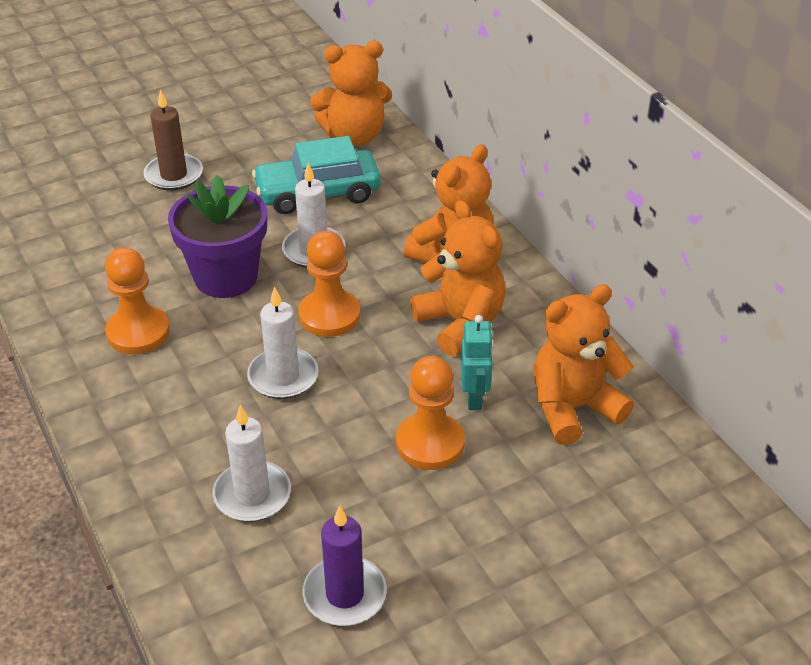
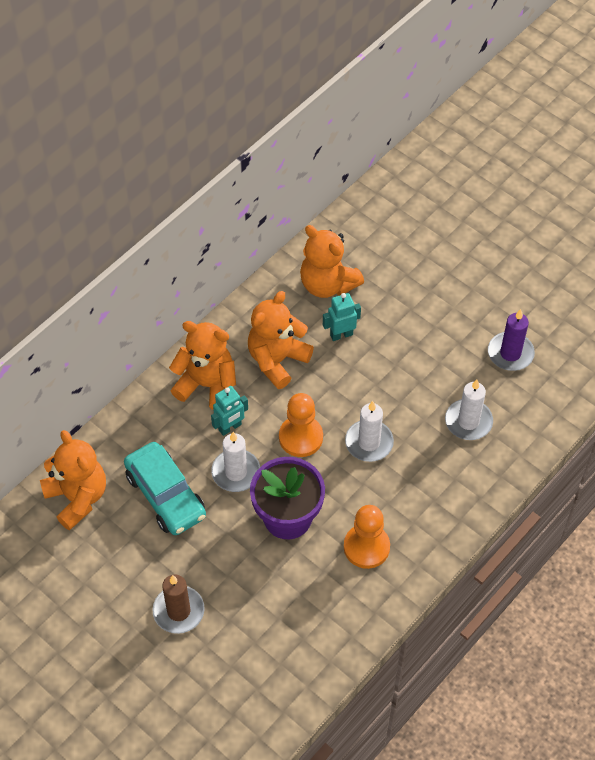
camera: 110 degrees left, 15 degrees up
orange pawn [396,356,465,470] -> none
none -> turquoise robot [211,386,248,436]

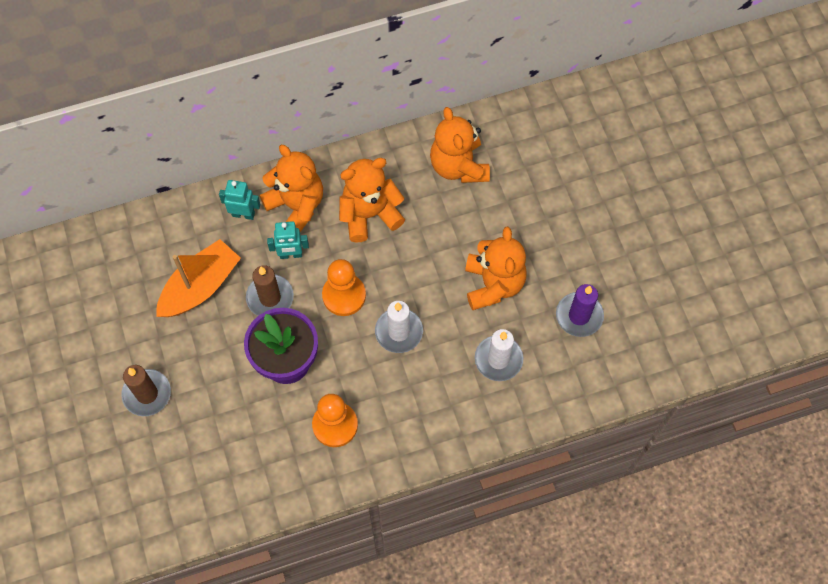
camera: 30 degrees right, 10 degrees up
orange teddy bear [40,430,106,530] -> orange teddy bear moved to [465,227,527,310]
turquoise car [124,442,206,535] -> orange boat [156,239,241,317]
white candle [211,432,260,492] -> brown candle [246,265,294,316]
turquoise robot [323,293,361,341] -> turquoise robot moved to [219,180,260,220]

